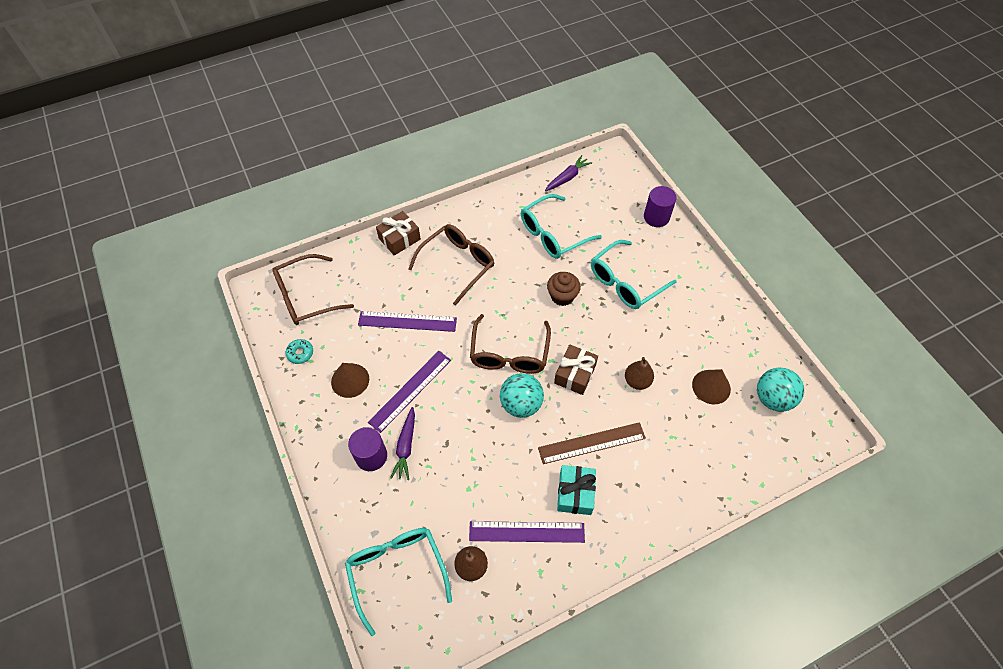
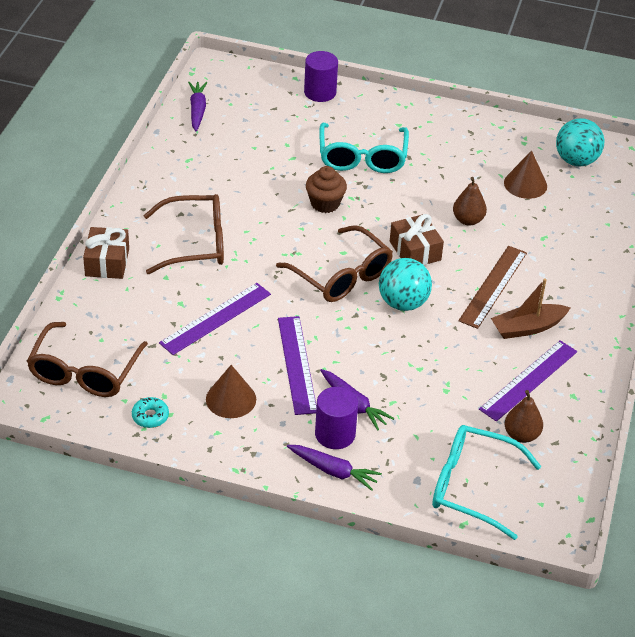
camera: 50 degrees left, 15 degrees down
brown glasses [408,224,494,305] -> brown glasses turned 90 degrees clockwise [144,194,224,274]
turquoise glasses [521,194,602,259] -> none
turquoise gift [557,465,596,515] -> brown boat [491,278,571,339]
none -> purple carrot [287,445,382,491]

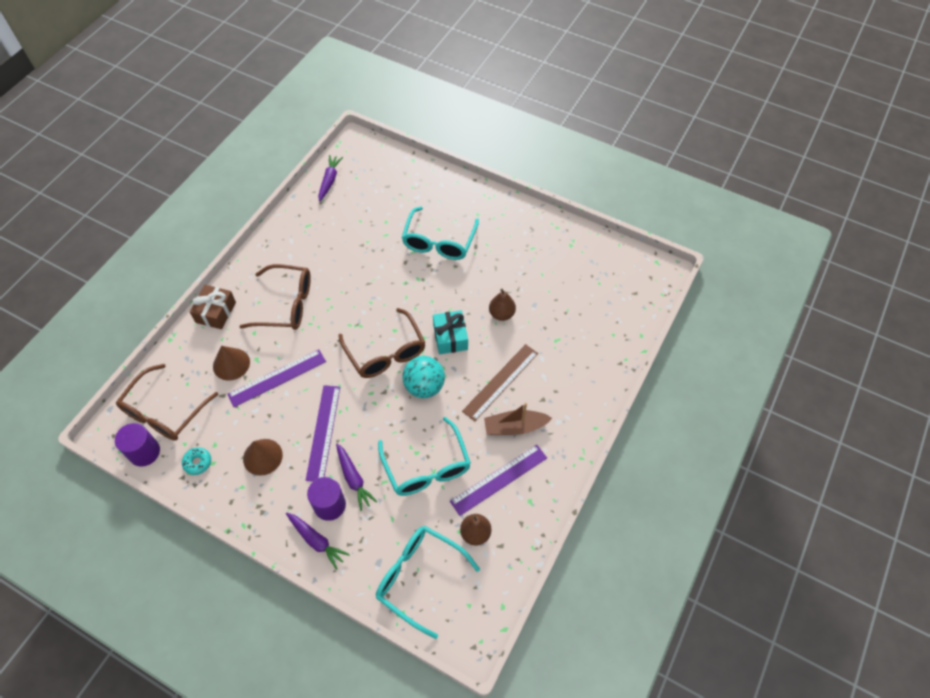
camera: 15 degrees right, 15 degrees up
purple cylinder [304,51,338,102] -> purple cylinder moved to [115,423,160,466]
brown cupcake [306,166,347,213] -> none
brown gift [390,214,444,265] -> turquoise gift [433,310,468,354]
brown cone [504,150,547,199] -> brown cone moved to [213,346,250,381]
turquoise ball [556,118,604,166] -> none
none -> turquoise glasses [378,417,471,496]

